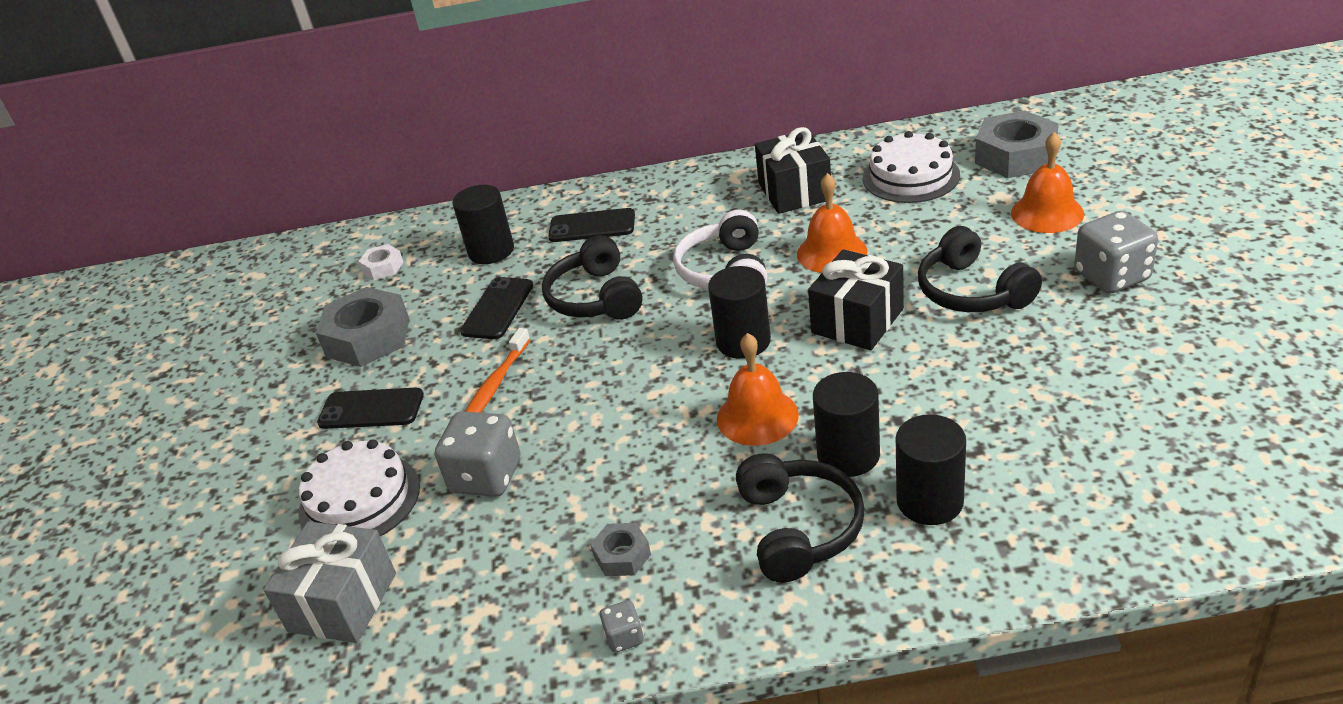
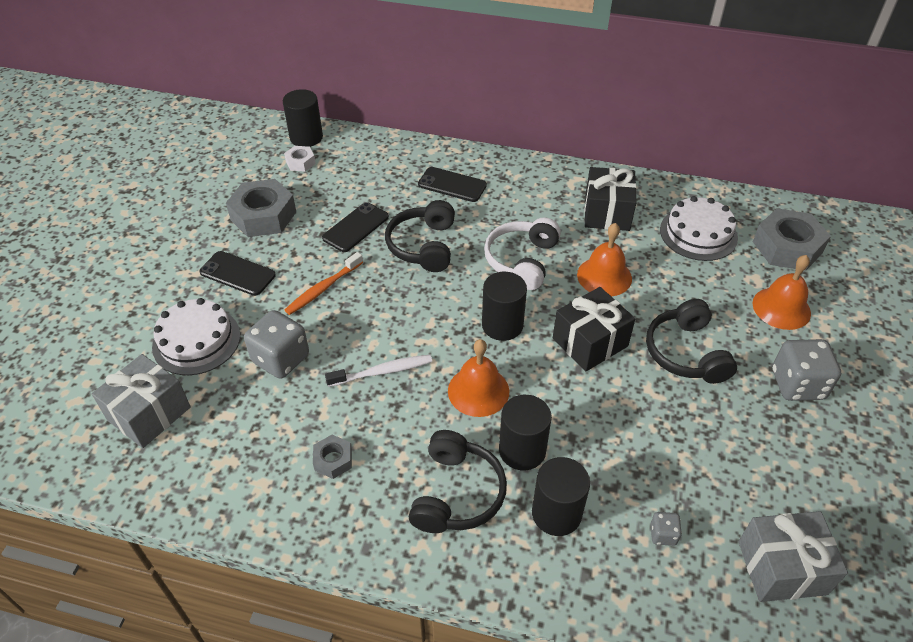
camera: 15 degrees right, 10 degrees up
black cylinder [453,185,514,264] -> black cylinder moved to [283,89,323,147]
grey dice [600,600,644,653] -> grey dice moved to [650,512,682,546]
none -> white toothbrush [325,355,432,387]
none -> grey gift [738,511,848,602]

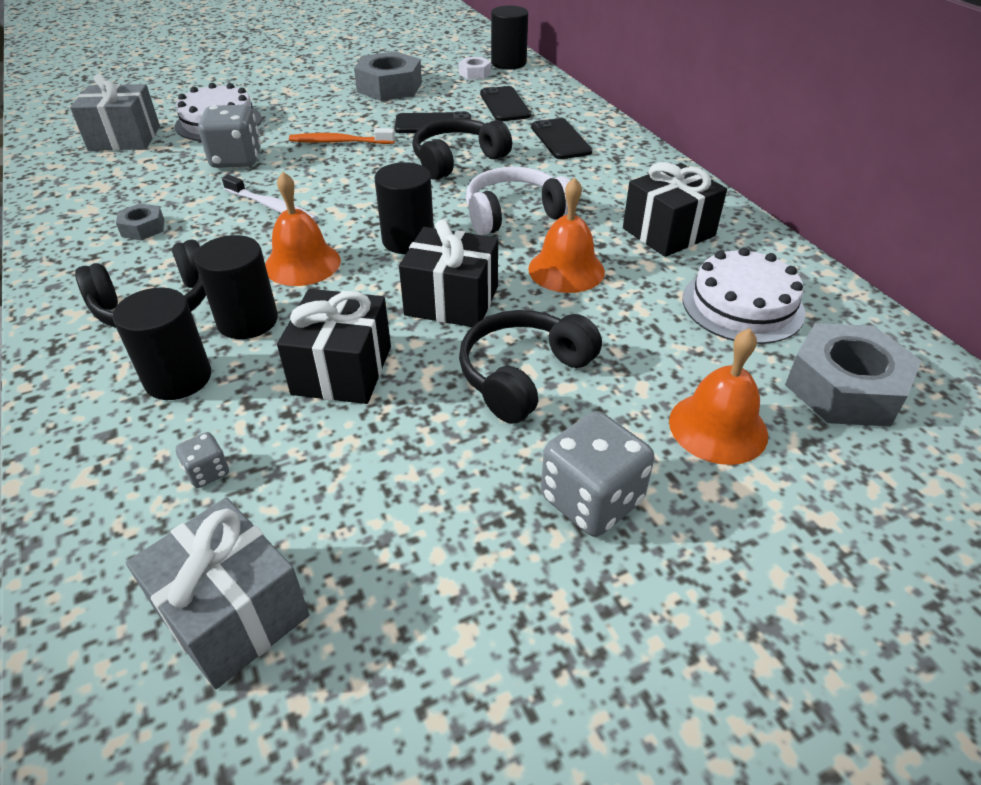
camera: 50 degrees right, 5 degrees down
black phone [199,251,276,296] -> black phone moved to [480,86,531,121]
none -> black gift [277,289,391,404]

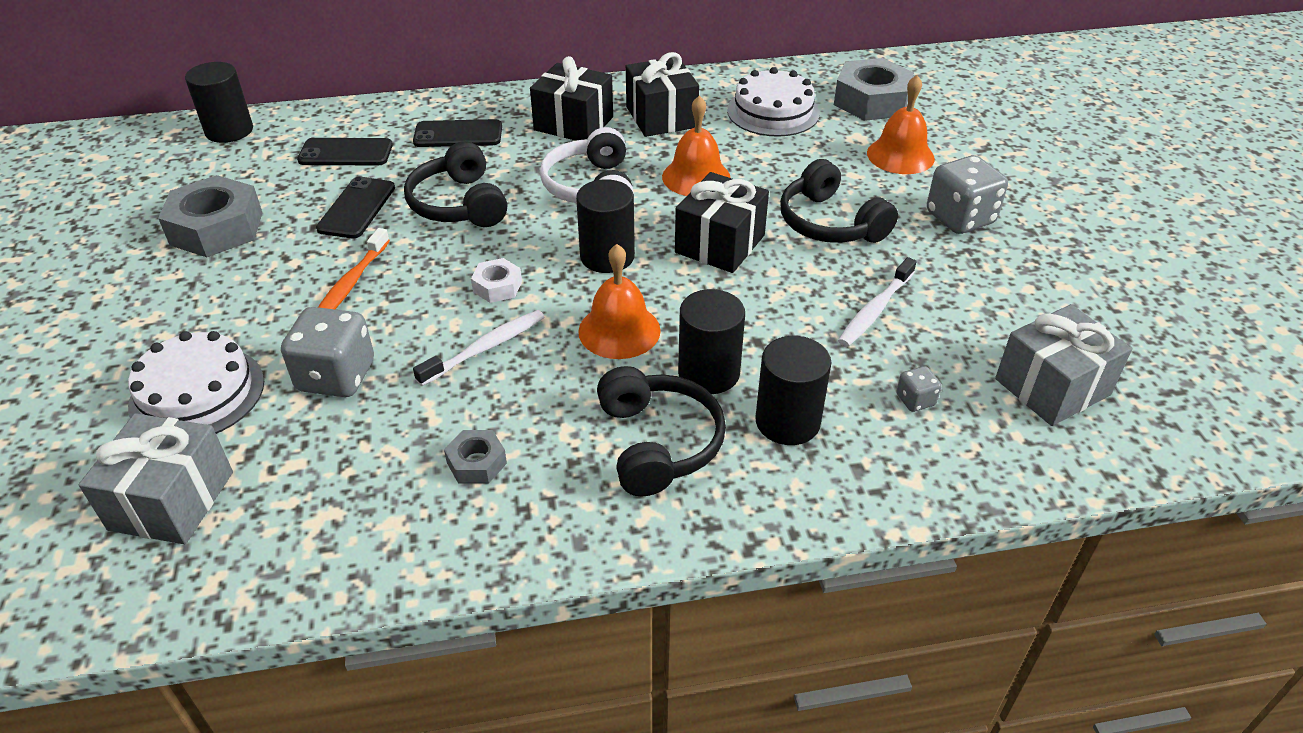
camera: 75 degrees left, 0 degrees up
black gift [277,289,391,404] -> black gift moved to [530,56,613,141]
white nut [459,57,491,79] -> white nut moved to [471,258,522,303]
none -> white toothbrush [838,257,916,347]

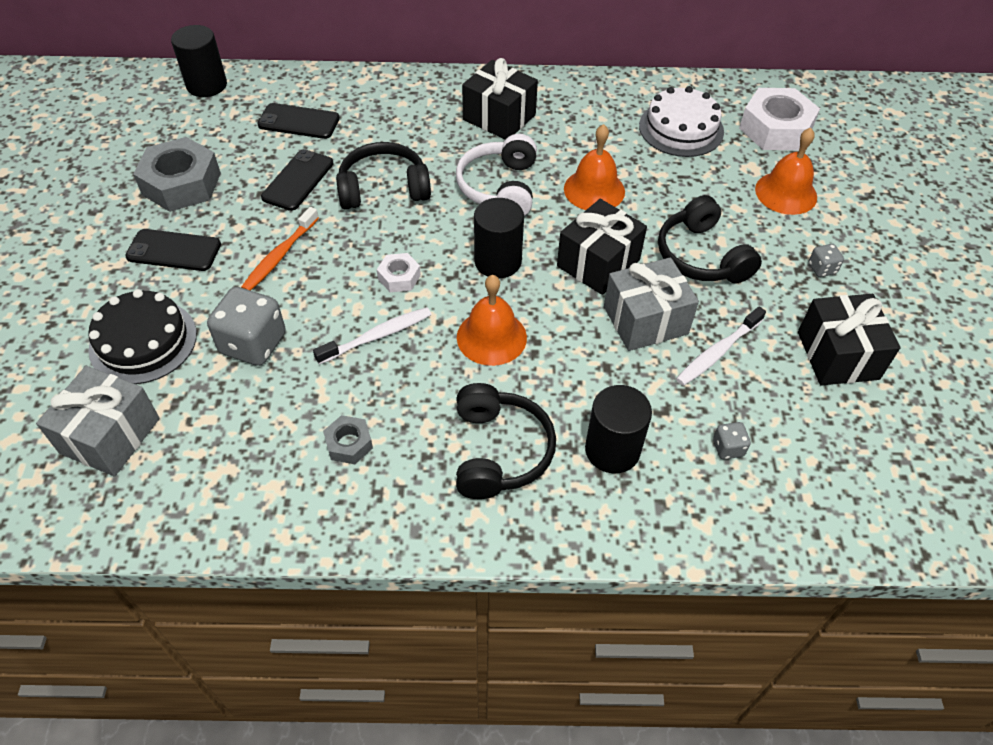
camera: 10 degrees right, 10 degrees up
white cake [128,331,264,434] -> black cake [88,289,197,384]
black headphones [404,141,507,227] -> black headphones turned 90 degrees clockwise [336,142,431,210]
black phone [413,119,502,147] -> black phone moved to [125,229,221,271]
black gift [626,52,699,137] -> black gift moved to [798,294,900,386]
black cylinder [678,289,745,394] -> none
grey nut [834,58,914,121] -> white nut [739,88,820,150]
grey dice [927,155,1008,234] -> grey dice [809,244,844,277], size x0.48
grey gift [995,304,1132,426] -> grey gift moved to [604,257,699,351]

